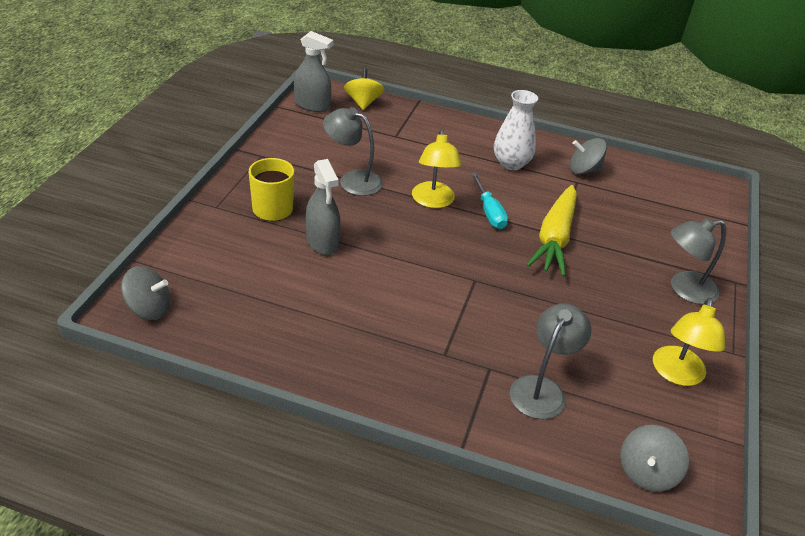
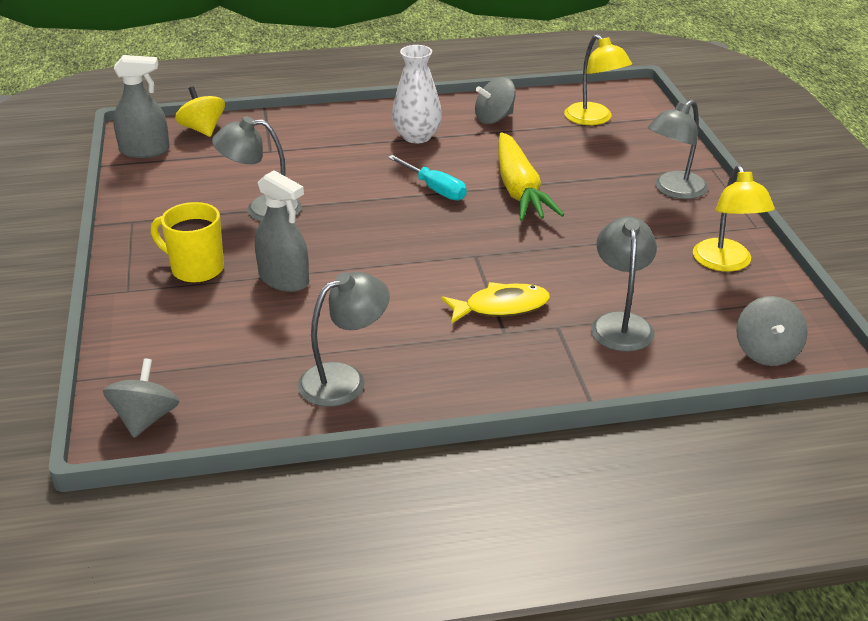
camera: 25 degrees left, 5 degrees down
grey spinning top [121,266,170,320] -> grey spinning top turned 60 degrees counterclockwise [103,358,179,438]
yellow lamp [412,129,462,208] -> yellow lamp moved to [564,34,632,125]
none -> grey lamp [297,272,390,407]
none -> yellow fish [441,282,550,324]

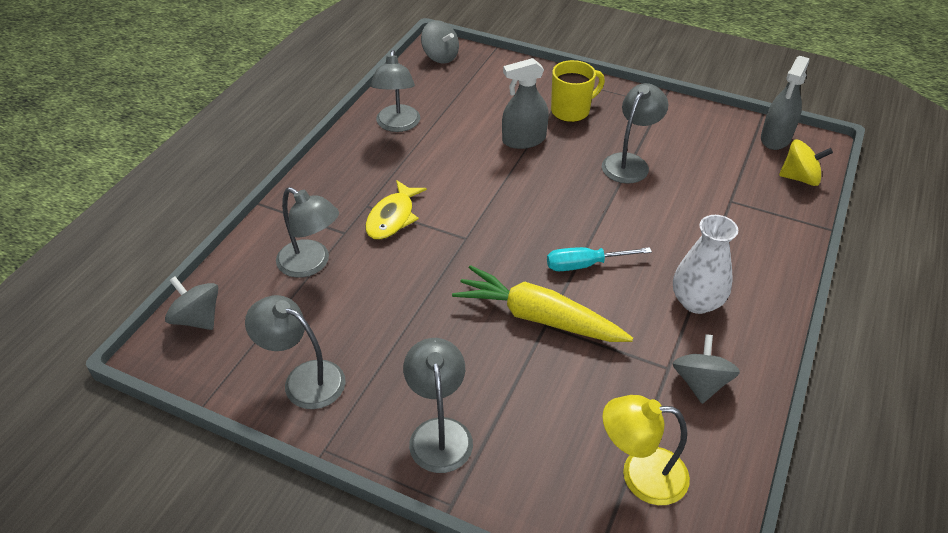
camera: 125 degrees right, 10 degrees up
yellow lamp [693,165,775,272] -> grey lamp [245,295,346,409]

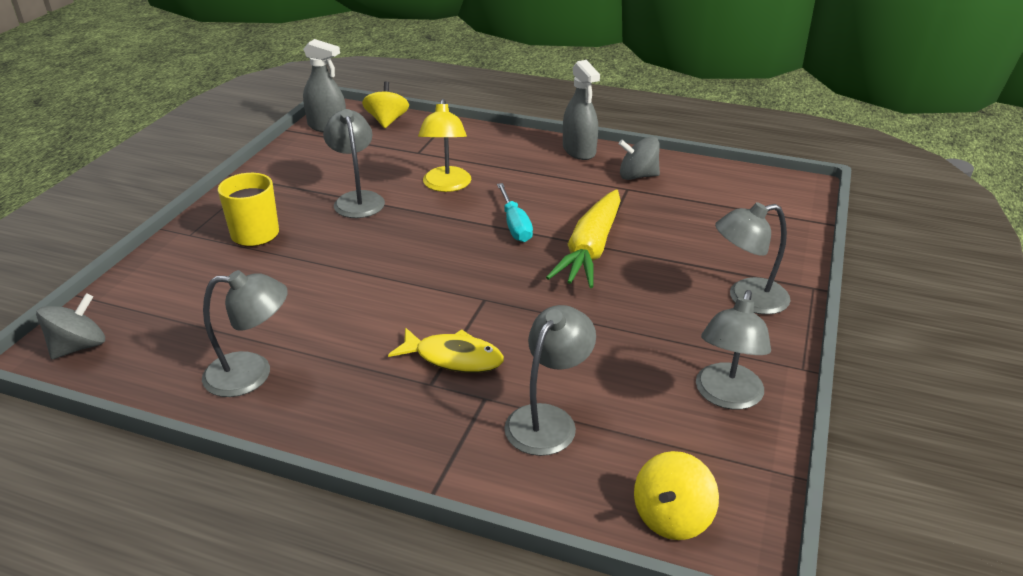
camera: 95 degrees left, 10 degrees down
grey spinning top [165,277,218,330] -> yellow spinning top [634,451,719,540]
grey spray bottle [502,58,549,149] -> grey spray bottle moved to [563,60,600,160]
grey lamp [602,83,668,184] -> grey lamp turned 45 degrees clockwise [323,109,385,218]
yellow lamp [603,395,690,505] -> yellow lamp moved to [418,99,471,192]
white vase [673,215,738,314] -> none

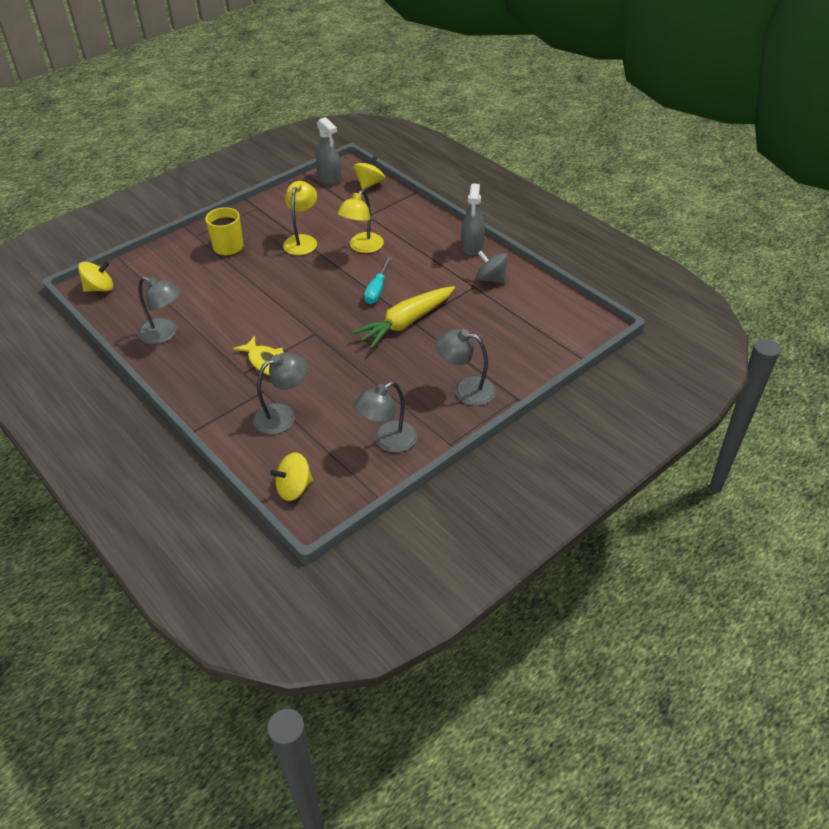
camera: 30 degrees right, 10 degrees up
grey spinning top [36,293,105,359] -> yellow spinning top [78,261,113,292]
grey lamp [323,109,385,218] -> yellow lamp [283,181,317,255]

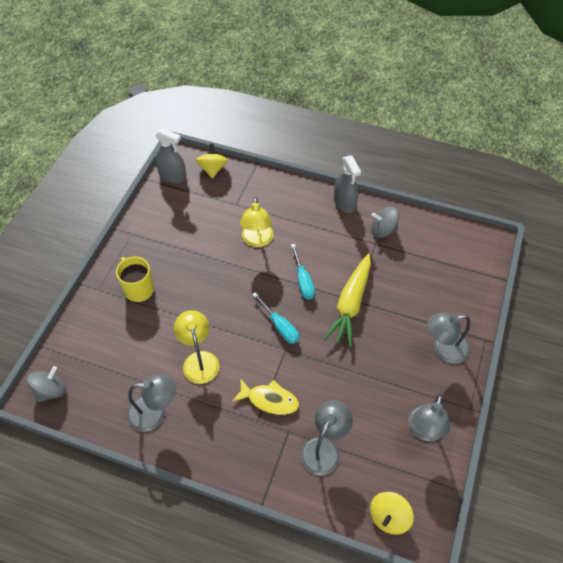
camera: 30 degrees left, 10 degrees up
yellow spinning top [78,261,113,292] -> grey spinning top [27,366,66,402]
yellow lamp [283,181,317,255] -> yellow lamp moved to [174,310,219,384]
none -> turquoise screwdriver [252,292,299,344]

